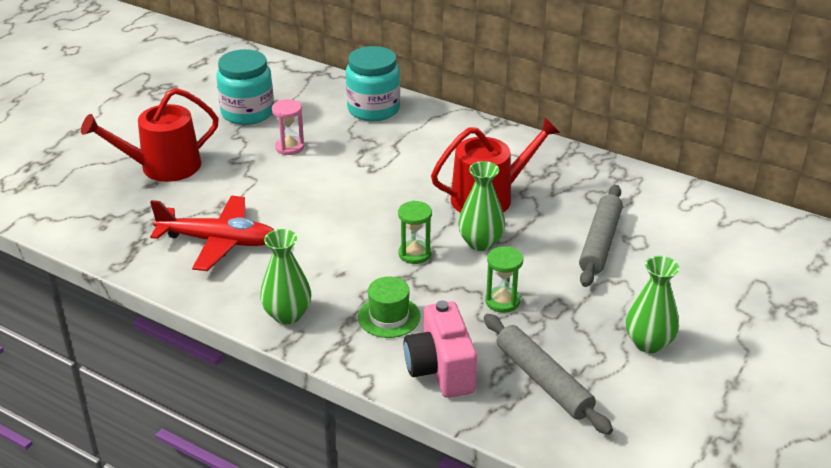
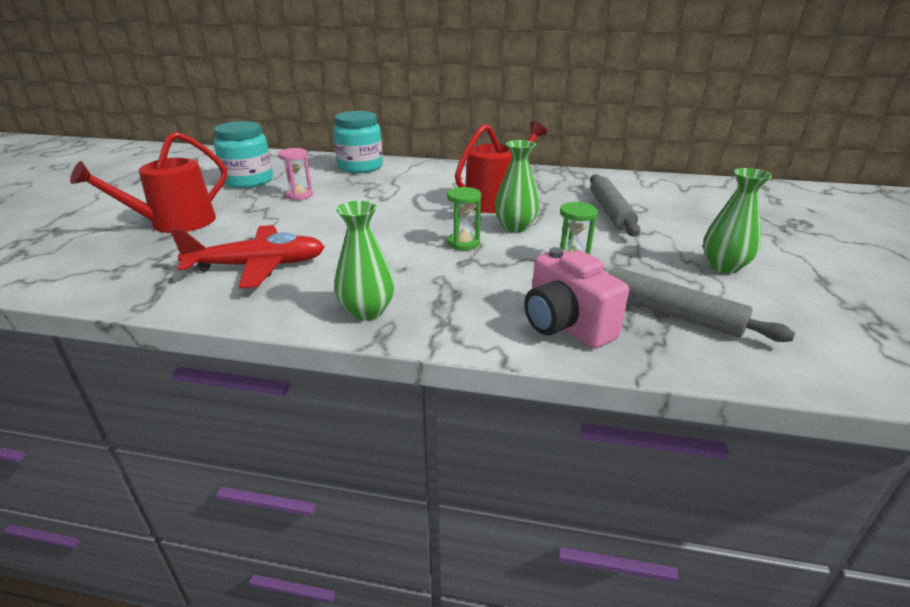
camera: 20 degrees left, 5 degrees down
green hat [358,277,420,338] -> none

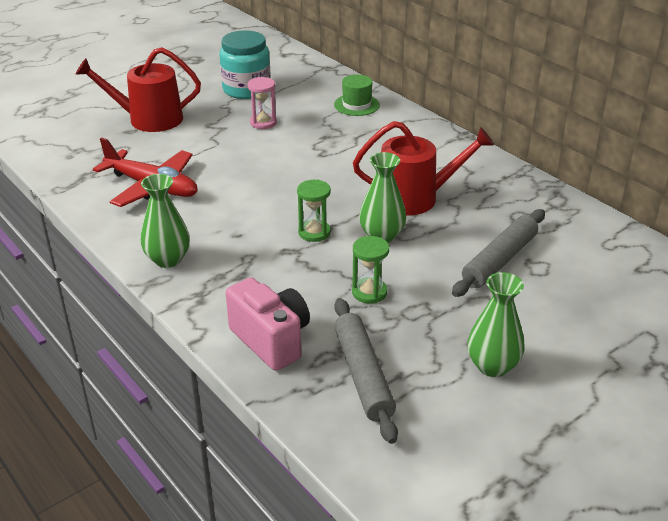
camera: 40 degrees right, 5 degrees up
turquoise jar [333,111,383,173] -> green hat [334,75,380,116]
pink camera [524,247,629,349] -> pink camera turned 135 degrees clockwise [226,277,310,371]

